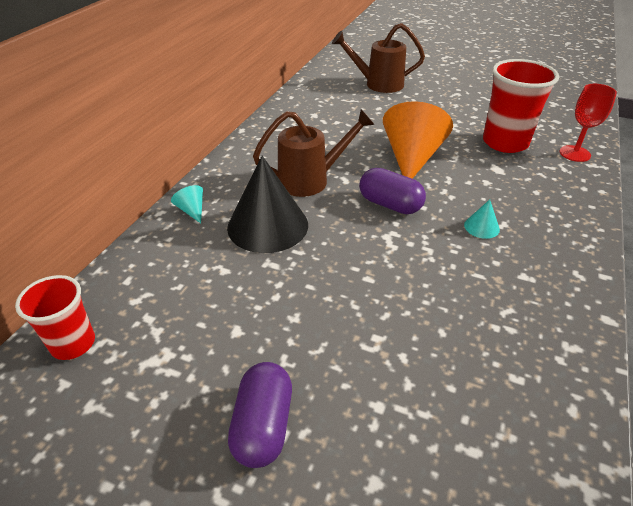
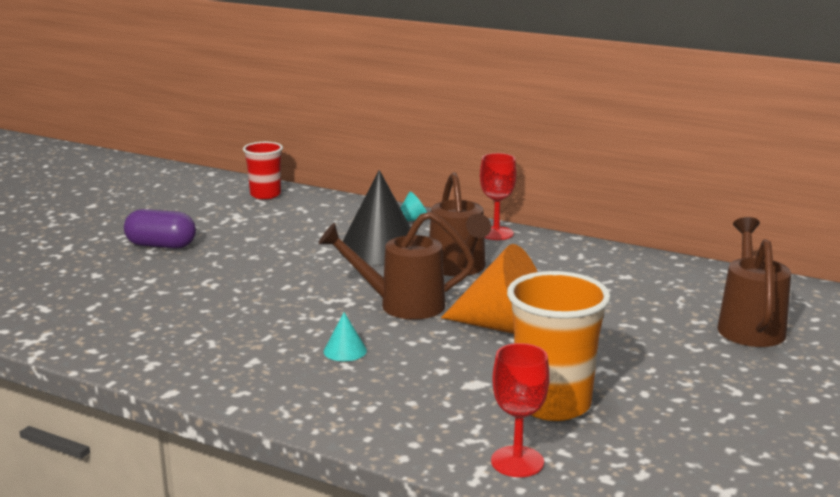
camera: 95 degrees right, 20 degrees down
purple capsule [359,168,426,214] -> brown watering can [319,212,475,320]
red cup [483,59,559,153] -> orange cup [507,271,611,421]
none -> red goblet [480,153,517,240]

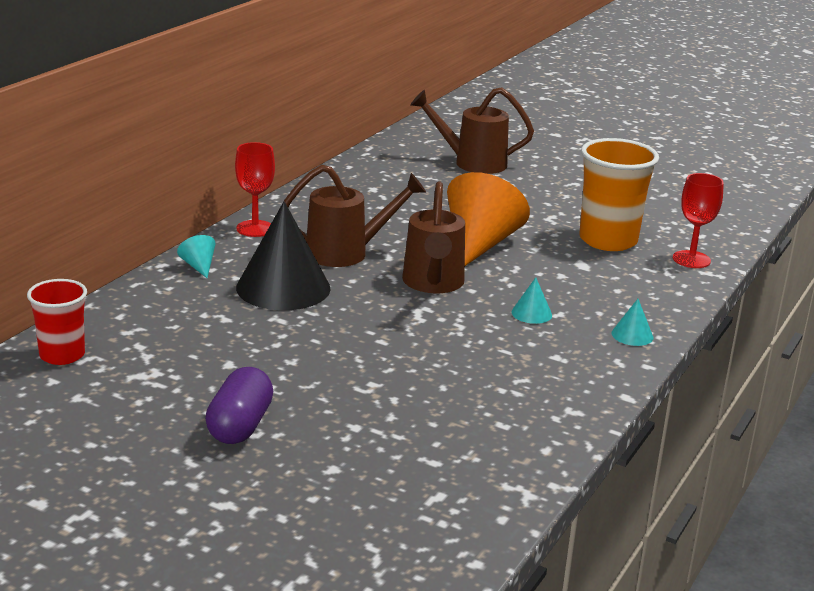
camera: 90 degrees left, 5 degrees up
none -> turquoise cone [611,299,653,346]

